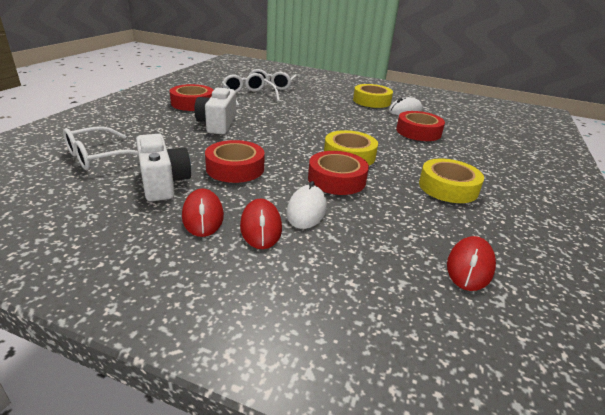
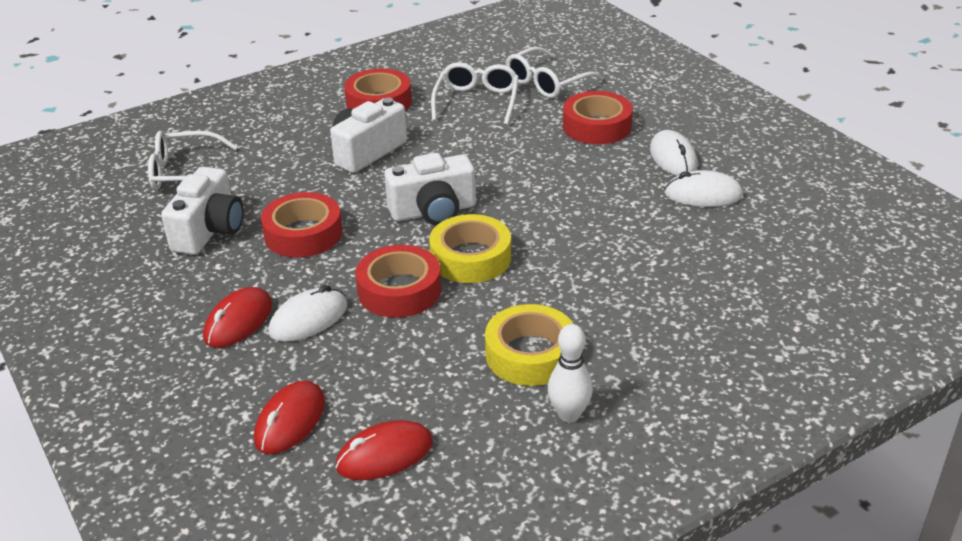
camera: 40 degrees right, 5 degrees up
red mouse [182,189,224,237] -> red mouse moved to [254,381,325,454]
yellow tape [353,84,393,108] -> white mouse [650,130,697,176]
red tape [396,111,445,141] -> red tape moved to [563,91,633,144]
none -> white camera [384,153,476,225]
none -> white bowling pin [548,324,593,422]

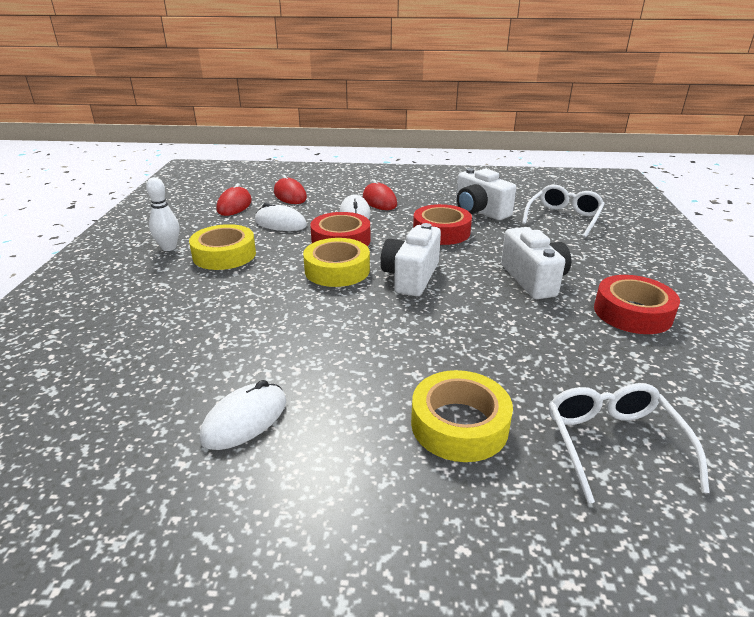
camera: 125 degrees right, 5 degrees down
white glasses [431,62,519,125] -> none
red tape [563,91,633,144] -> yellow tape [411,370,513,462]
white mouse [650,130,697,176] -> white mouse moved to [255,203,307,231]

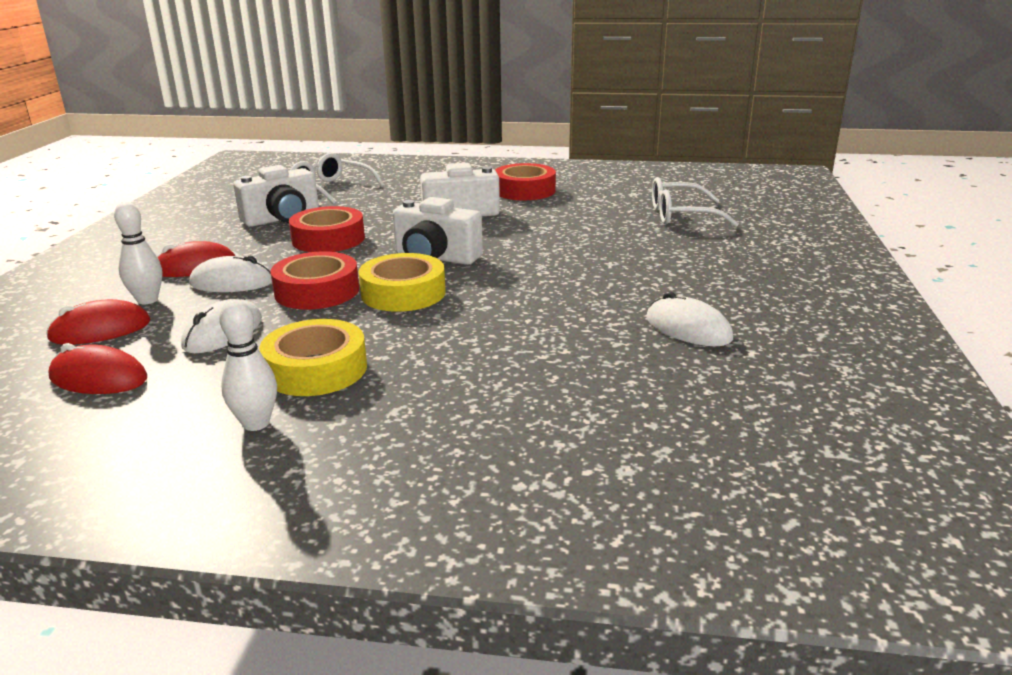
camera: 85 degrees left, 5 degrees down
yellow tape [411,370,513,462] -> none
none -> white bowling pin [114,202,162,304]

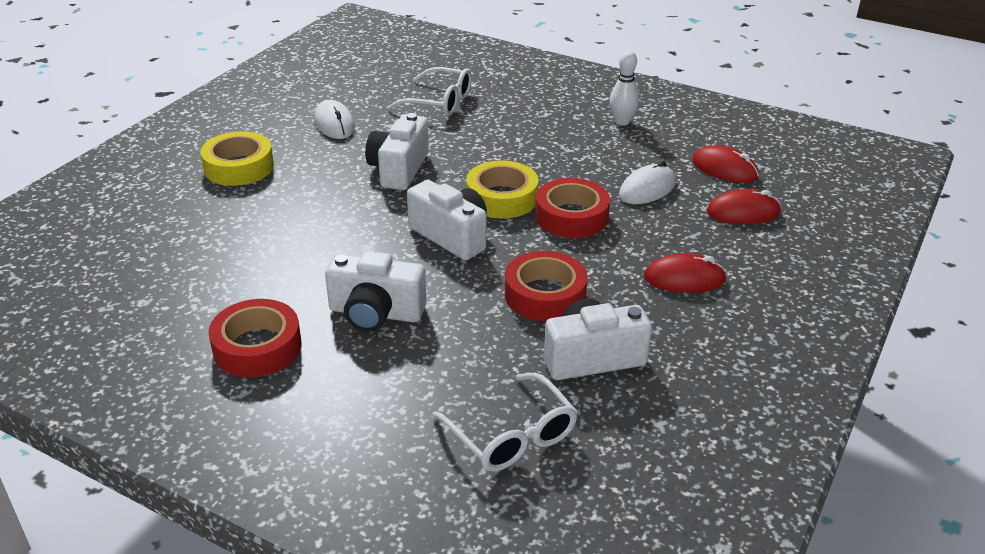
camera: 160 degrees left, 10 degrees up
white bowling pin [114,202,162,304] -> none
white mouse [189,255,272,292] -> none
yellow tape [259,319,367,396] -> yellow tape moved to [200,131,274,186]
white glasses [652,177,739,227] -> white glasses moved to [387,67,472,116]
none -> white camera [365,113,429,190]

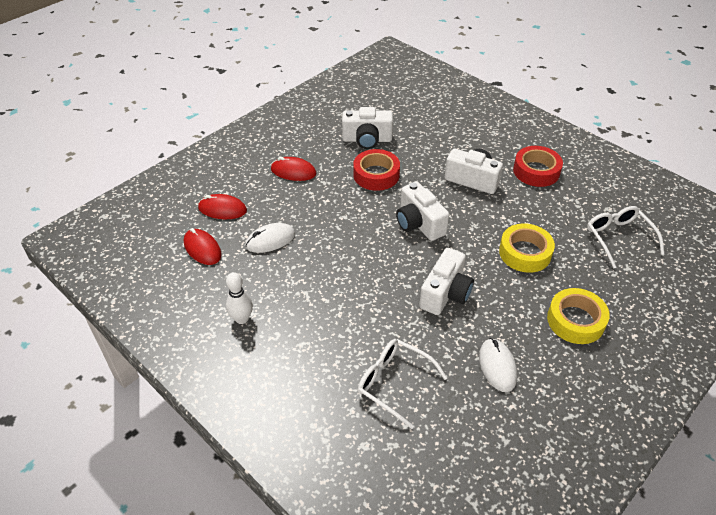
camera: 165 degrees left, 10 degrees up
white glasses [432,373,578,472] -> white glasses moved to [587,206,665,269]
yellow tape [466,160,539,219] -> yellow tape moved to [499,223,555,273]
red tape [535,178,610,238] -> none

